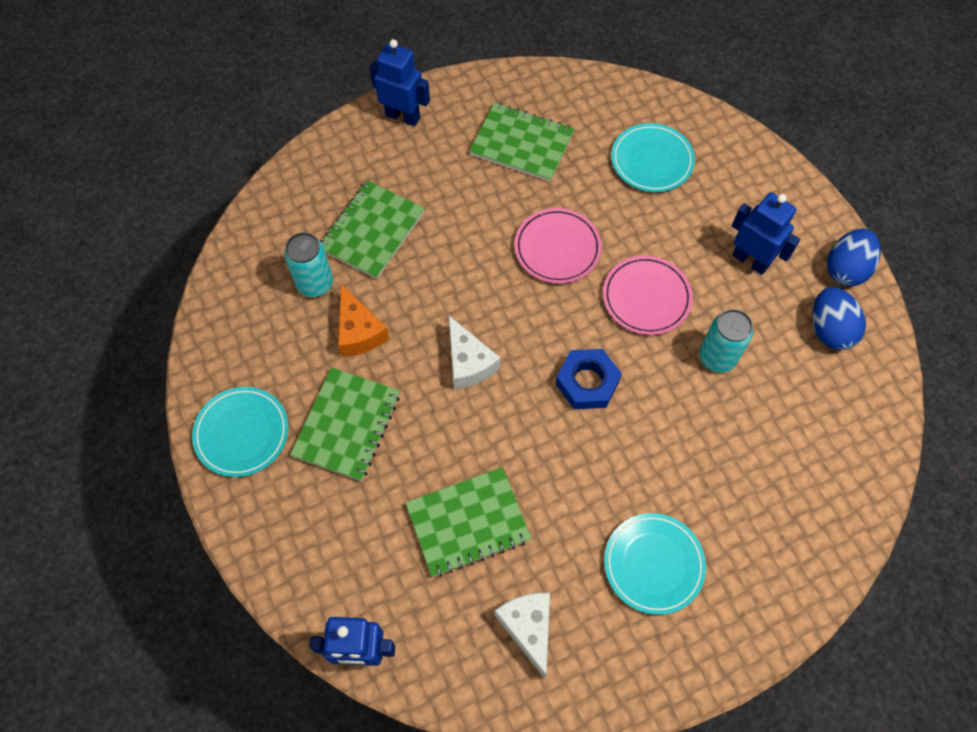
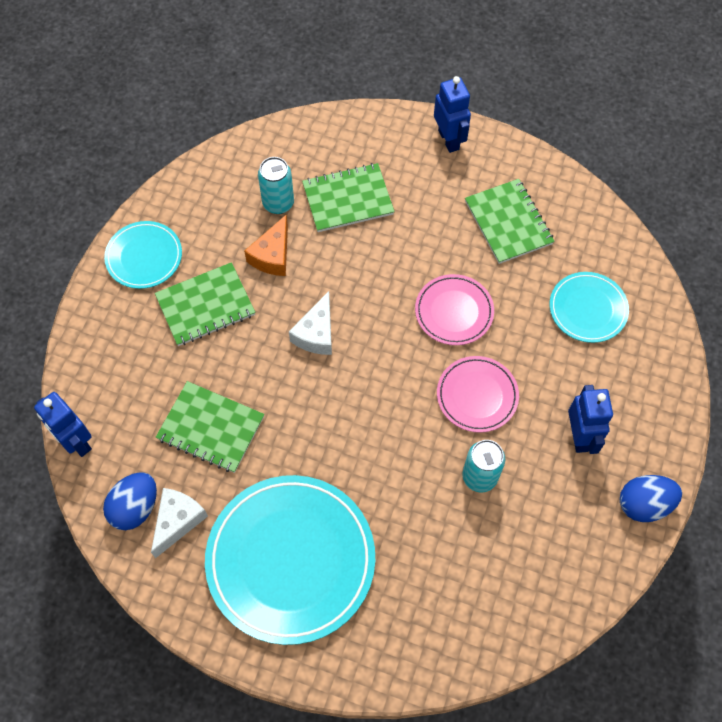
camera: 45 degrees right, 0 degrees up
blue nut [556,349,622,409] -> none
turquoise plate [604,513,706,615] -> turquoise plate [205,475,375,645], size x1.92
blue egg [812,287,866,350] -> blue egg moved to [103,472,157,530]

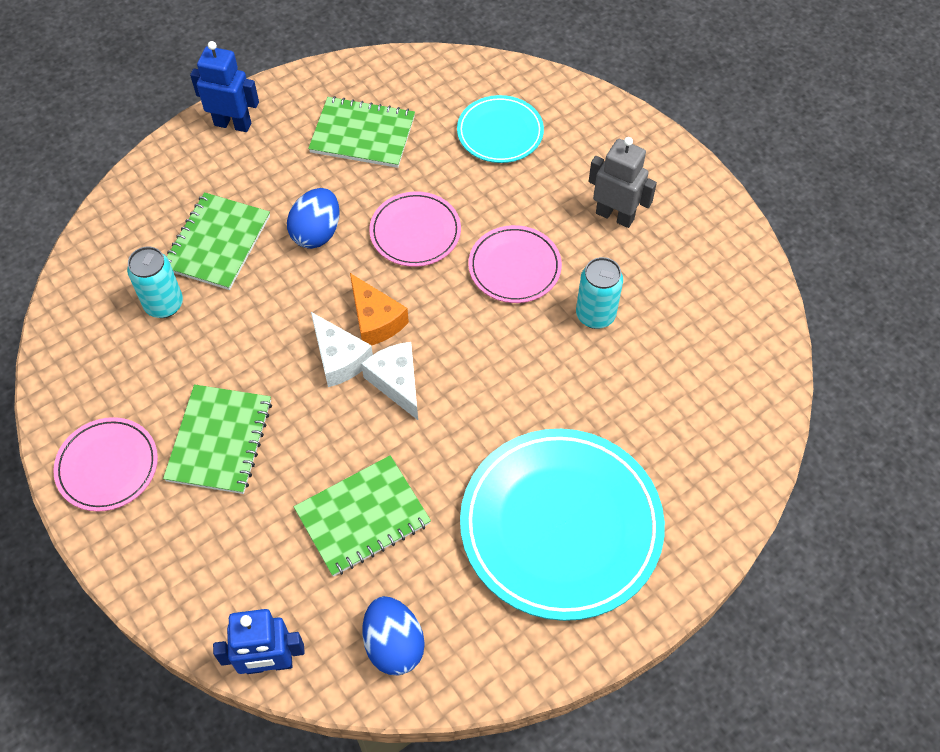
camera: 55 degrees left, 5 degrees down
turquoise plate [104,221,182,289] -> pink plate [53,417,158,512]
white cheese [151,488,208,558] -> white cheese moved to [361,342,418,420]
orange cheese [244,215,288,276] -> orange cheese moved to [350,273,409,346]
blue robot [568,385,613,454] -> grey robot [588,137,657,228]
blue egg [620,475,682,522] -> blue egg moved to [287,188,340,249]

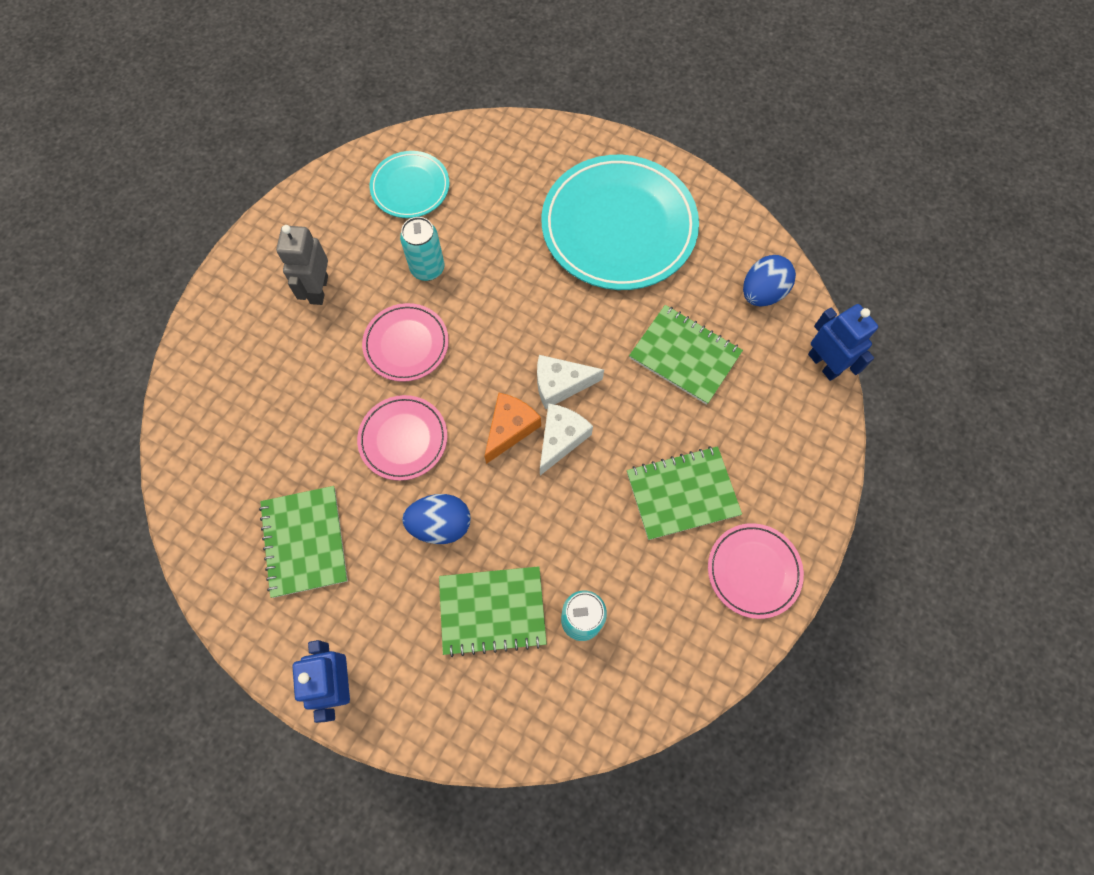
camera: 115 degrees left, 10 degrees up
white cheese [361,342,418,420] -> white cheese turned 45 degrees clockwise [537,355,604,409]
turquoise plate [457,95,544,163] -> turquoise plate moved to [370,151,449,218]

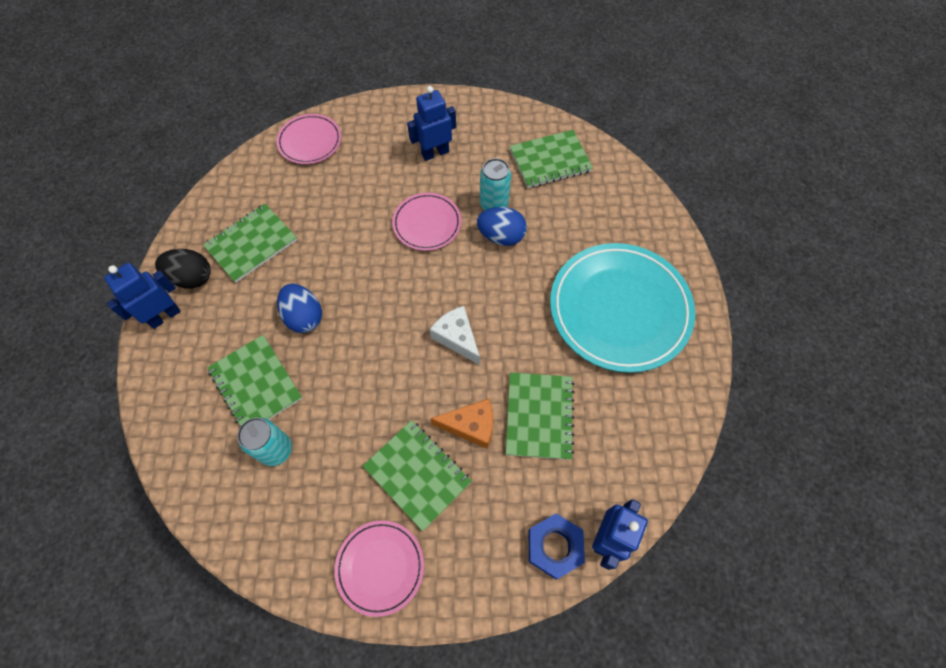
camera: 60 degrees right, 5 degrees down
grey robot [276,225,328,305] -> blue robot [407,86,456,161]
pink plate [357,395,447,481] -> pink plate moved to [276,114,341,164]
turquoise plate [370,151,449,218] -> green notebook [510,130,593,188]
orange cheese [485,393,541,464] -> orange cheese moved to [430,399,493,449]
white cheese [540,403,593,475] -> none
blue egg [743,255,796,306] -> blue egg moved to [477,207,527,246]
none -> black egg [155,249,211,289]
none -> blue nut [529,513,585,579]

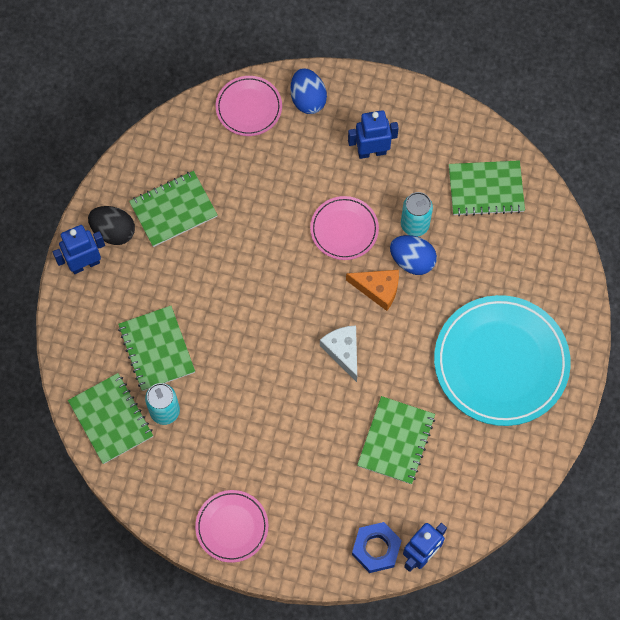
camera: 15 degrees right, 5 degrees up
blue egg [277,284,322,333] -> blue egg moved to [290,68,327,114]
green notebook [363,420,472,531] -> green notebook moved to [68,373,153,464]
orange cheese [430,399,493,449] -> orange cheese moved to [346,270,399,311]

